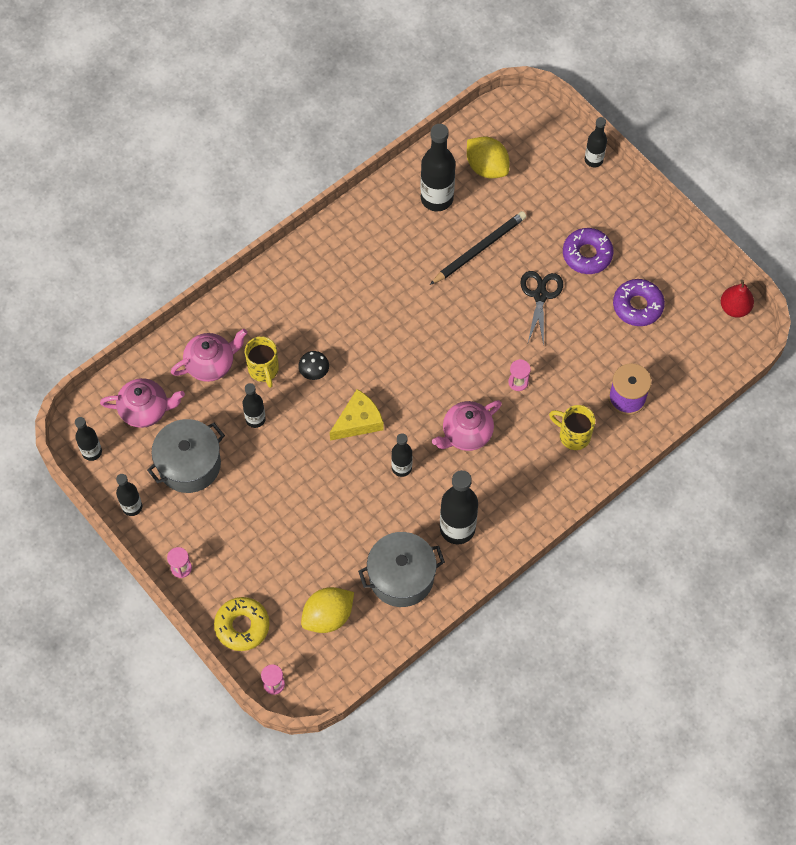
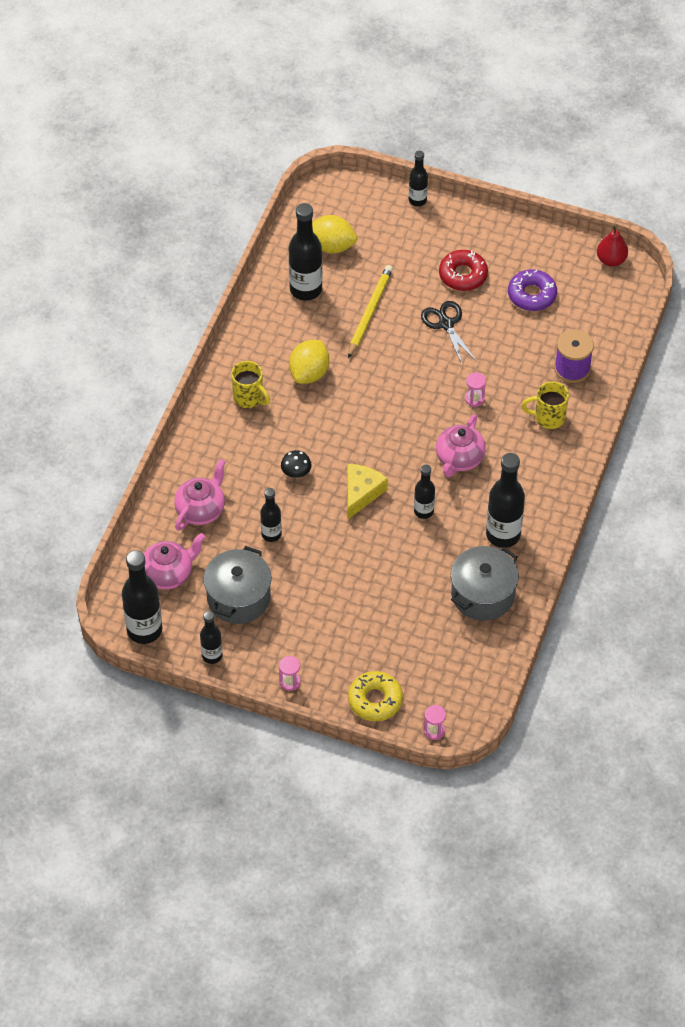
camera: 30 degrees left, 10 degrees down
black bottle [75,417,102,461] -> black bottle [122,550,162,644], size x1.73
yellow mug [245,337,279,388] -> yellow mug moved to [231,361,270,408]
yellow lemon [301,587,354,633] -> yellow lemon moved to [289,340,329,384]
black pencil [430,211,527,285] -> yellow pencil [348,265,393,358]
purple donut [563,228,614,274] -> red donut [439,250,488,291]

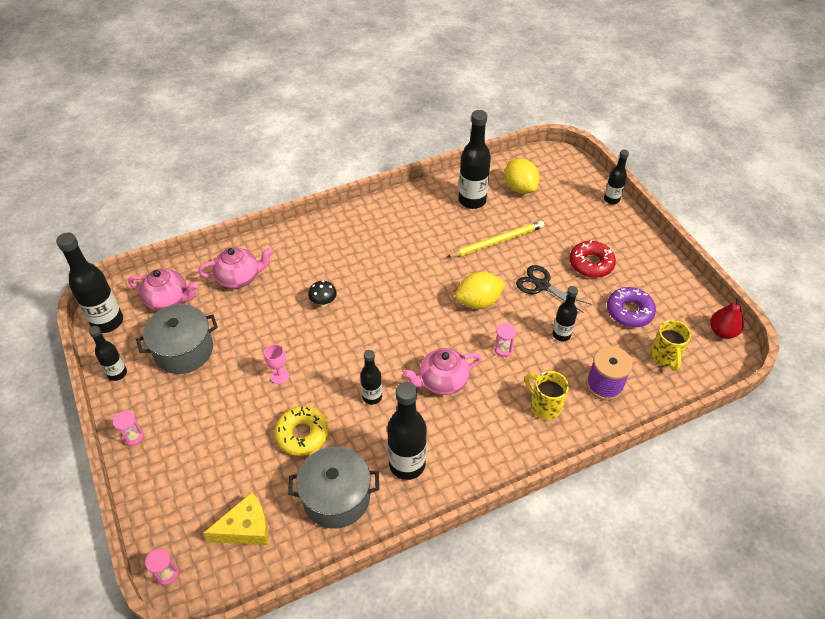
camera: 45 degrees right, 5 degrees down
yellow mug [231,361,270,408] -> yellow mug moved to [650,320,691,371]
black bottle [260,488,282,542] -> black bottle moved to [553,286,578,341]
yellow lemon [289,340,329,384] -> yellow lemon moved to [455,272,505,309]
yellow cheese [347,464,388,519] -> yellow cheese moved to [203,492,269,545]
yellow donut [348,671,403,721] -> yellow donut moved to [274,406,329,456]
black scissors [421,301,477,364] -> black scissors turned 75 degrees counterclockwise [516,265,590,313]
none -> pink goblet [264,344,289,384]

